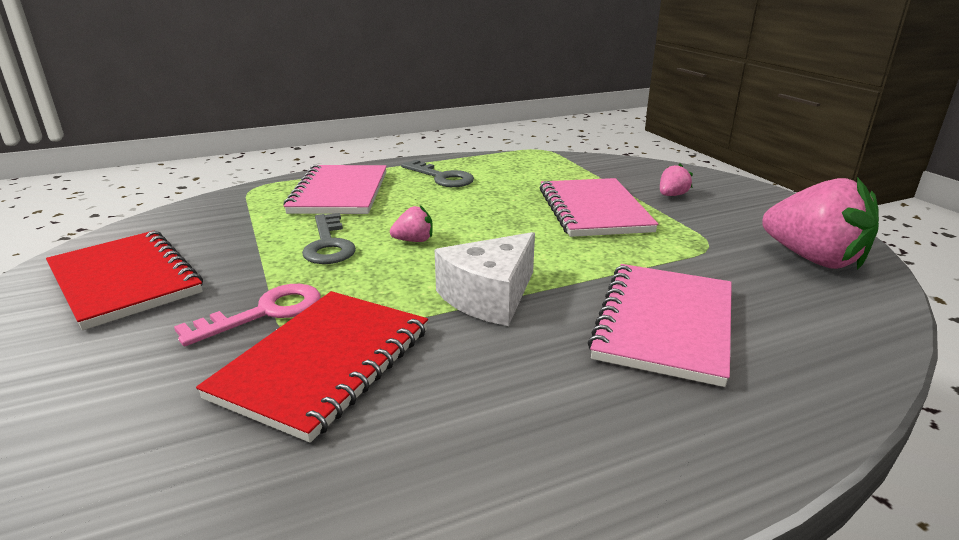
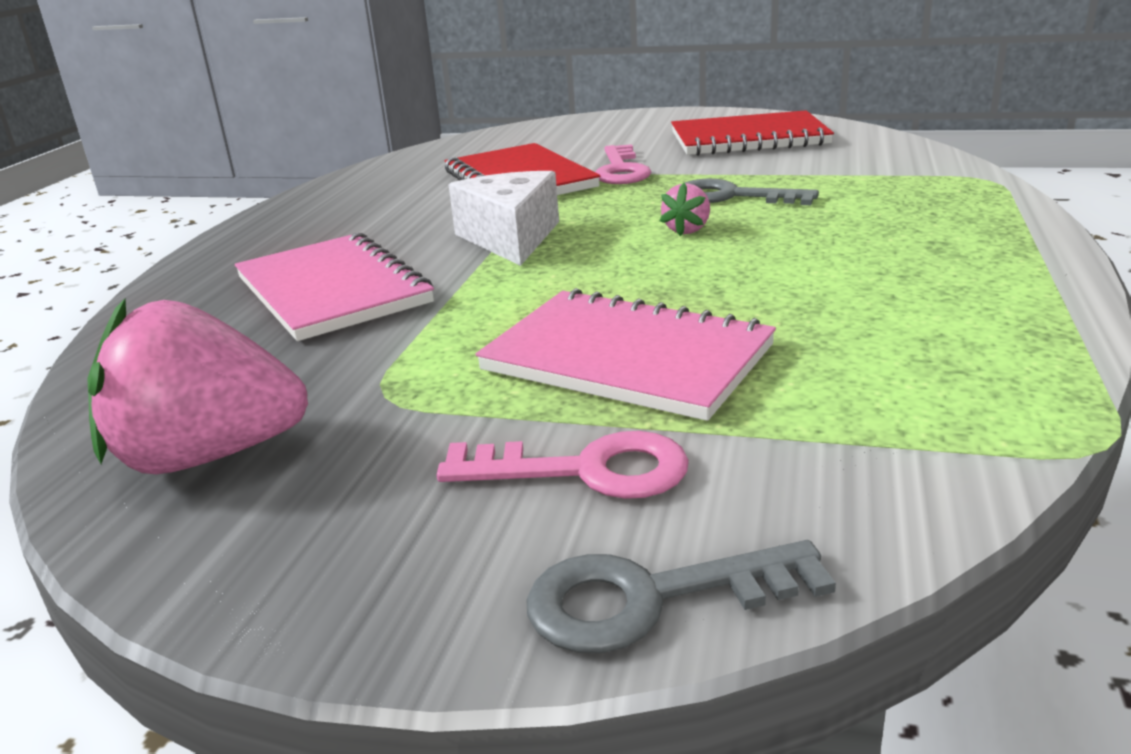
camera: 130 degrees right, 0 degrees up
pink notebook [283,165,387,214] -> none
grey key [401,160,474,187] -> grey key moved to [526,540,836,653]
pink strawberry [660,163,693,196] -> pink key [437,431,689,499]

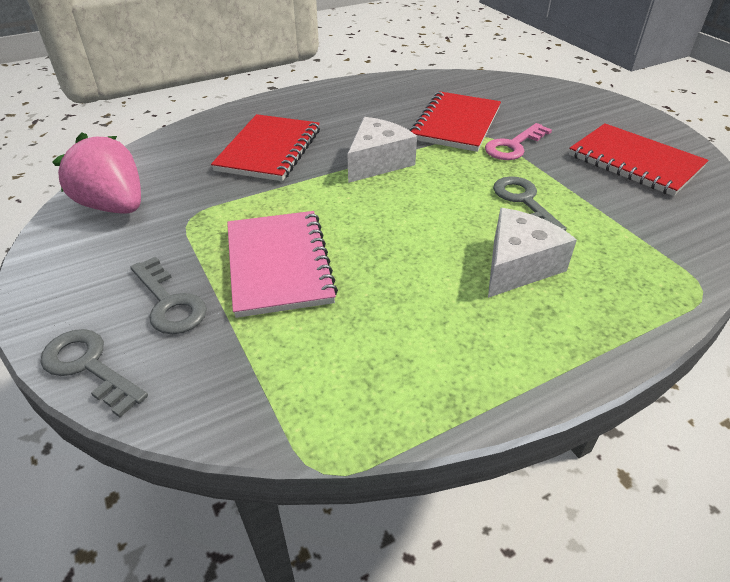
camera: 45 degrees right, 15 degrees up
pink notebook [235,232,434,341] -> red notebook [211,114,320,181]
pink key [437,431,689,499] -> grey key [130,256,207,334]
pink strawberry [660,183,710,236] -> none
none -> white cheese [488,208,577,298]

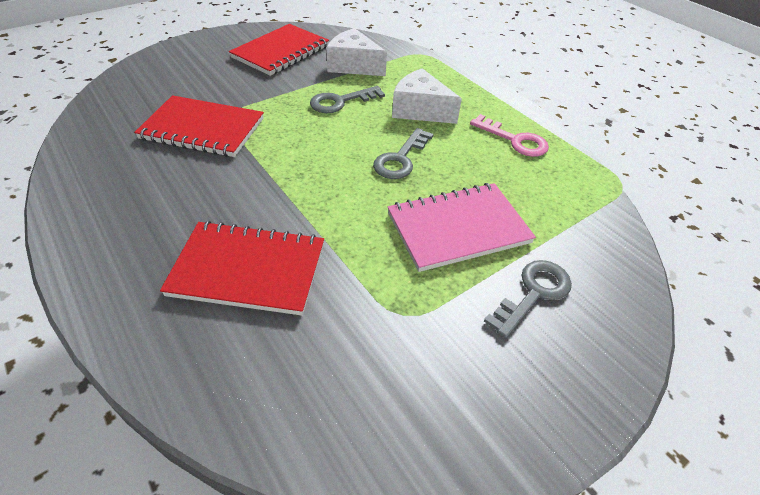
camera: 100 degrees left, 5 degrees up
grey key [40,329,148,417] -> grey key moved to [373,128,434,179]
pink strawberry [52,132,141,213] -> none
white cheese [348,117,417,183] -> white cheese moved to [326,28,387,76]
pink key [485,123,552,160] -> pink key moved to [470,114,549,157]

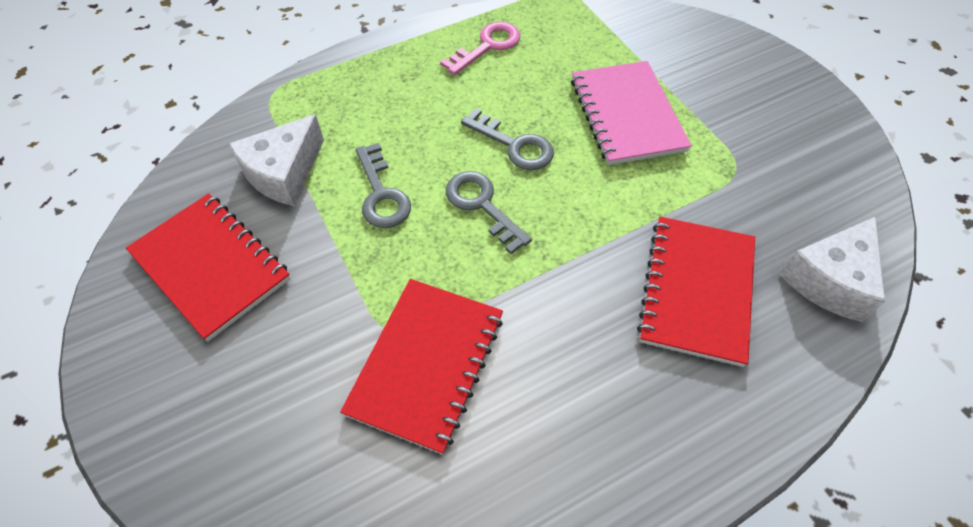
camera: 80 degrees left, 10 degrees up
white cheese [392,68,462,124] -> white cheese moved to [779,217,885,322]
grey key [484,260,572,339] -> grey key moved to [446,171,532,254]

